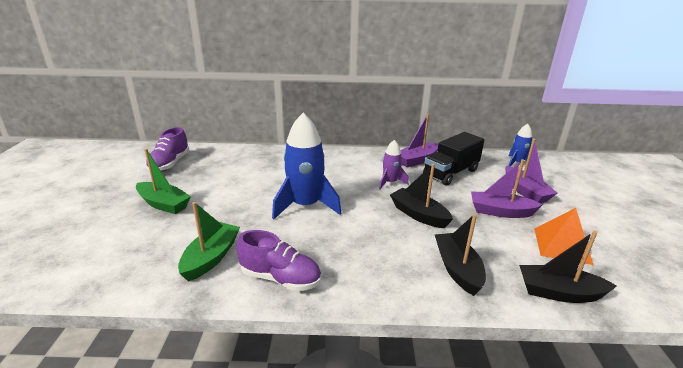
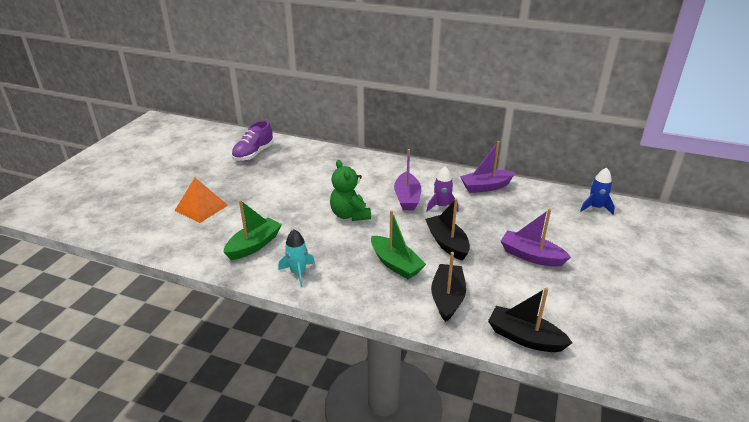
camera: 20 degrees right, 5 degrees up
green boat [136,148,191,214] -> green boat moved to [371,210,426,279]
purple shoe [237,230,321,291] -> turquoise rocket [278,229,315,287]
blue rocket [272,113,341,219] -> green teddy bear [330,160,371,221]
black truck [423,132,484,186] -> none
purple boat [505,139,557,203] -> purple boat moved to [394,149,421,210]
orange pyramid [534,208,593,265] -> orange pyramid moved to [175,178,228,223]

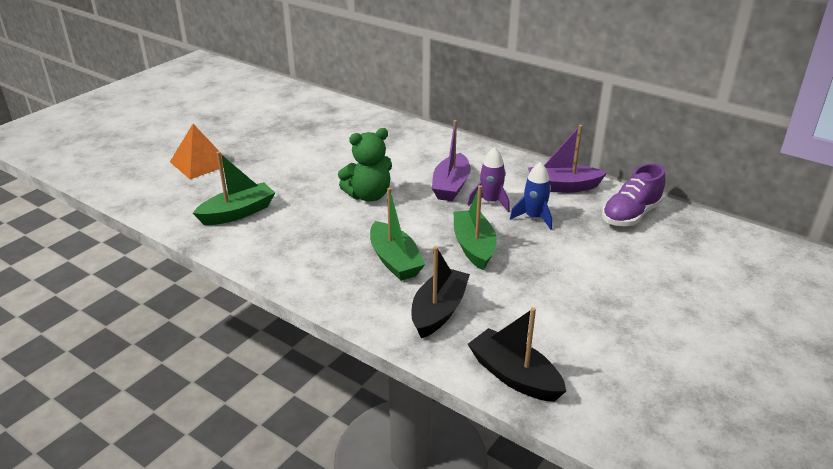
camera: 15 degrees right, 0 degrees up
purple shoe [232,120,273,161] -> purple shoe moved to [602,164,666,226]
turquoise rocket [278,229,315,287] -> none
green teddy bear [330,160,371,221] -> green teddy bear turned 105 degrees counterclockwise [338,128,392,202]
black boat [425,198,470,261] -> green boat [453,185,497,270]
purple boat [500,209,571,267] -> none
blue rocket [580,168,615,215] -> blue rocket moved to [510,162,552,230]

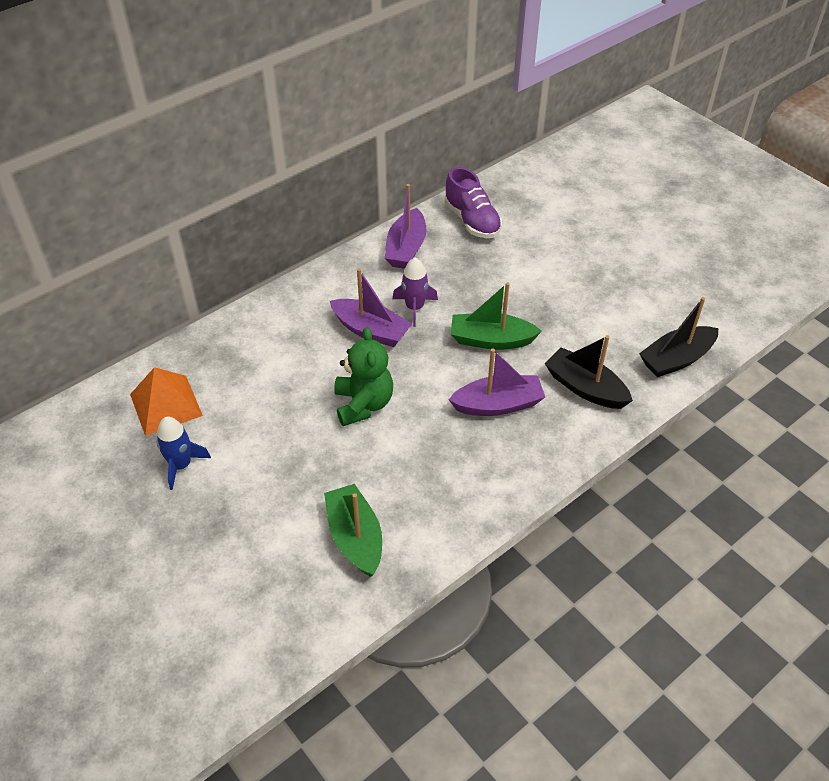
camera: 75 degrees left, 15 degrees up
orange pyramid [170,124,224,179] -> orange pyramid moved to [130,367,203,436]
green boat [370,188,425,281] -> purple boat [449,348,545,416]
blue rocket [510,162,552,230] -> blue rocket moved to [156,417,211,490]

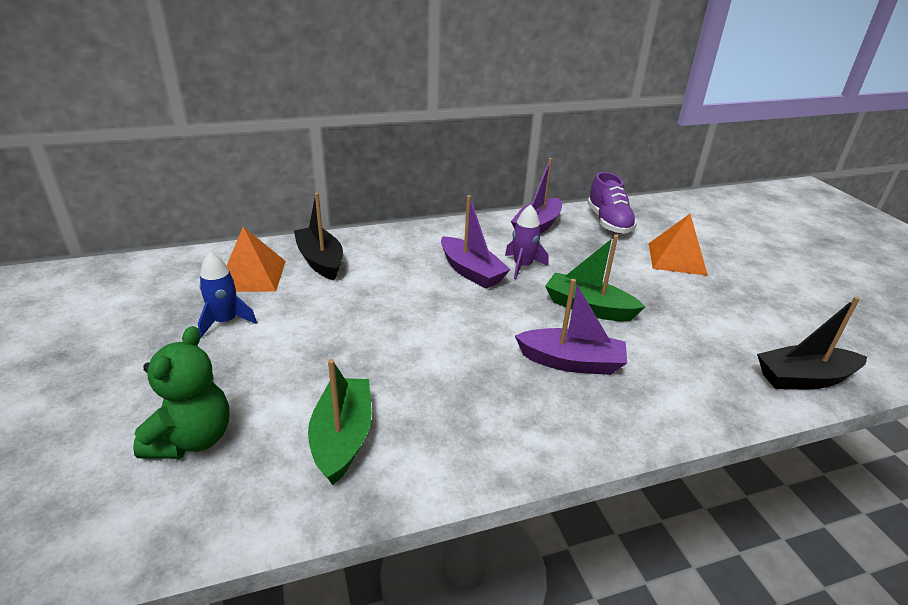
camera: 20 degrees right, 15 degrees down
green teddy bear [334,327,393,426] -> green teddy bear moved to [133,326,230,459]
black boat [545,335,633,409] -> black boat moved to [294,193,343,280]
none -> orange pyramid [648,214,708,276]

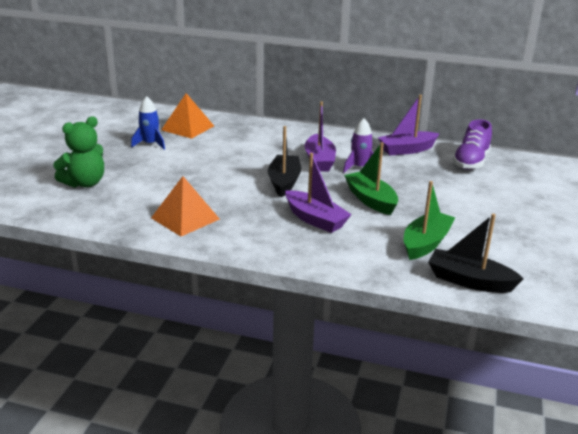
camera: 35 degrees right, 5 degrees down
black boat [294,193,343,280] -> black boat moved to [268,126,301,197]
green boat [308,359,372,485] -> green boat moved to [404,181,455,260]
orange pyramid [648,214,708,276] -> orange pyramid moved to [151,176,220,236]

